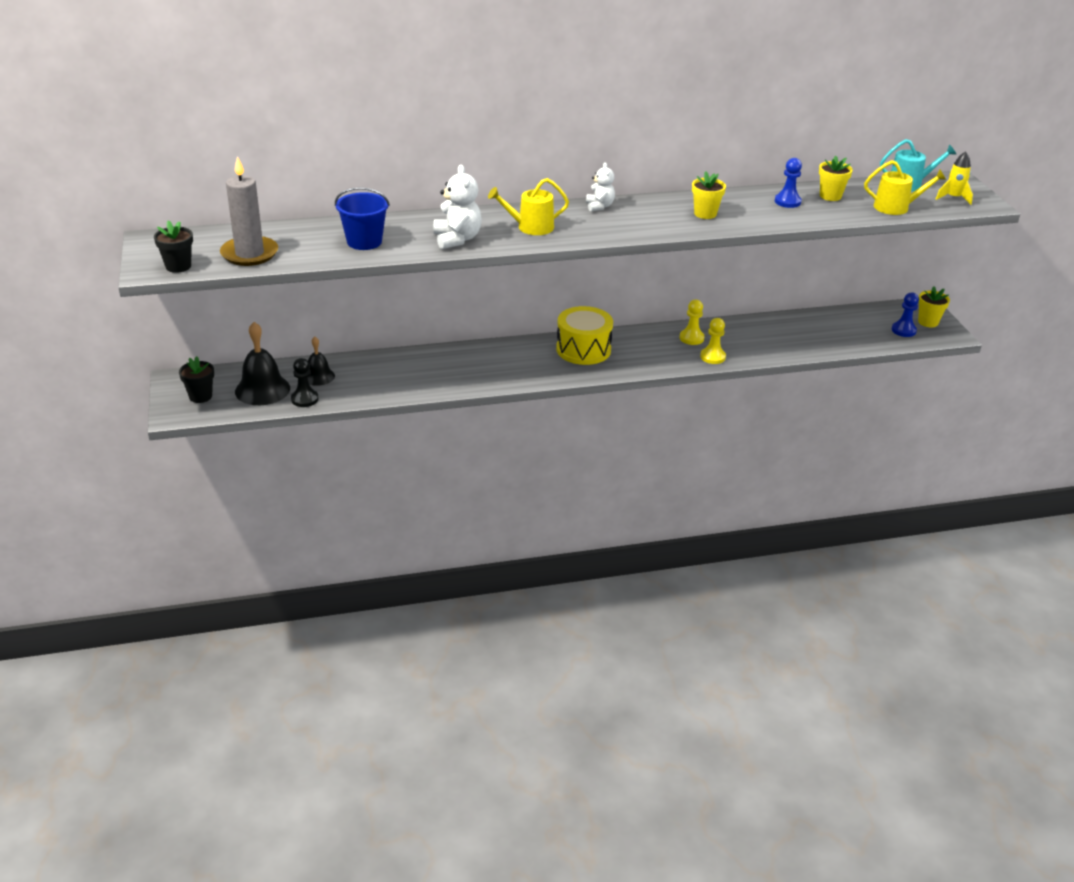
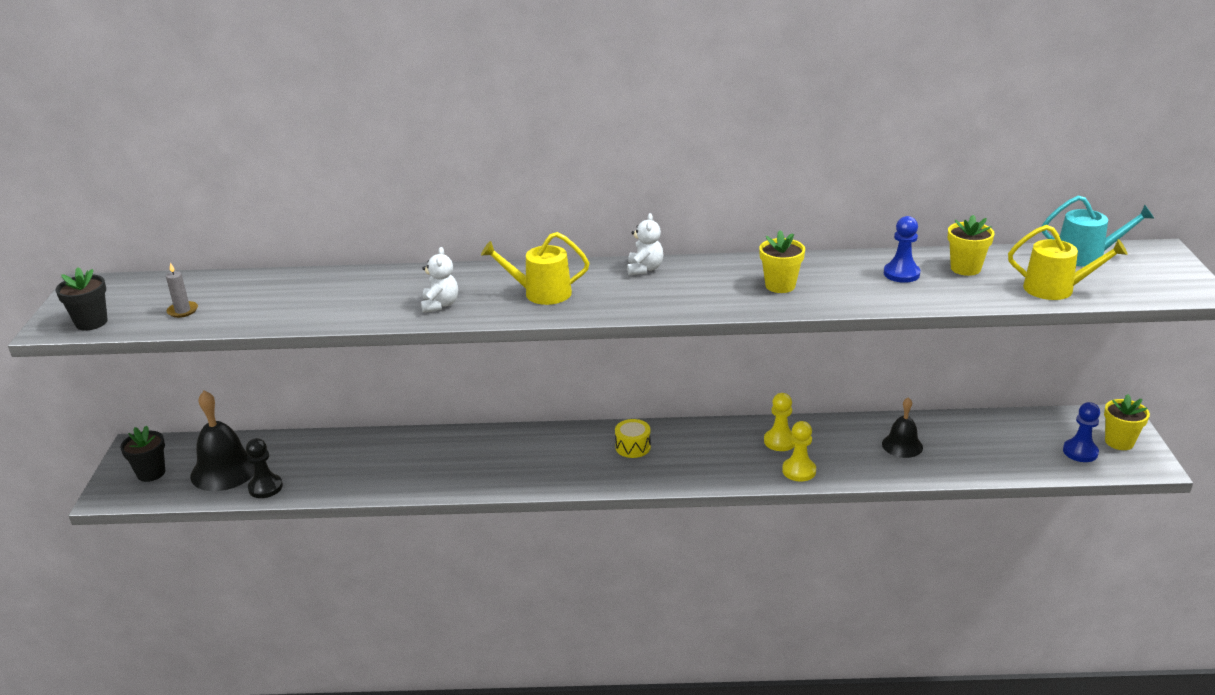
camera: 15 degrees right, 5 degrees down
grey candle [220,156,278,266] -> grey candle [166,263,198,318], size x0.43
black bell [308,337,335,386] -> black bell moved to [882,397,923,458]
blue bucket [335,187,390,250] -> none
white teddy bear [433,165,482,249] -> white teddy bear [421,247,458,313], size x0.63
yellow drum [556,306,613,365] -> yellow drum [615,419,651,458], size x0.50
yellow rocket [936,151,973,205] -> none

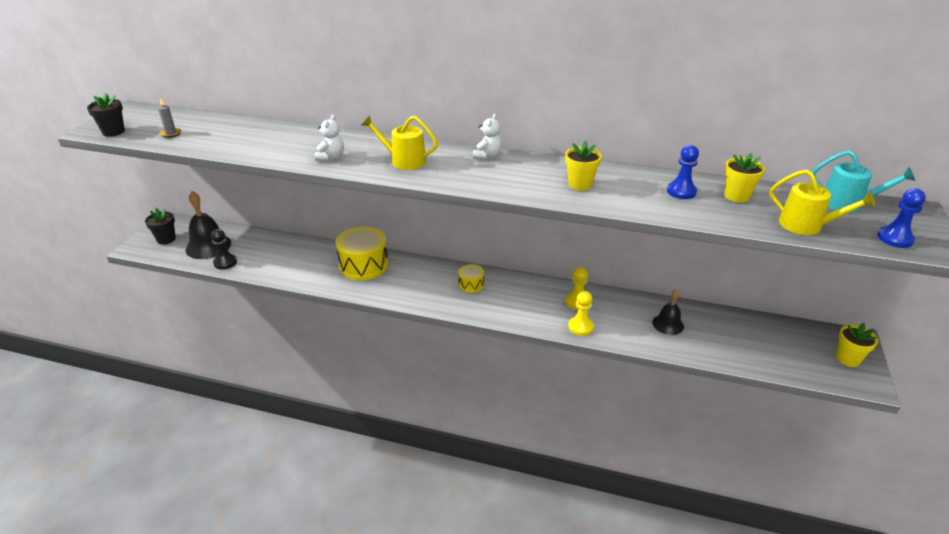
camera: 15 degrees right, 5 degrees up
blue pawn [1063,402,1100,462] -> blue pawn moved to [877,188,926,248]
none -> yellow drum [335,227,388,280]

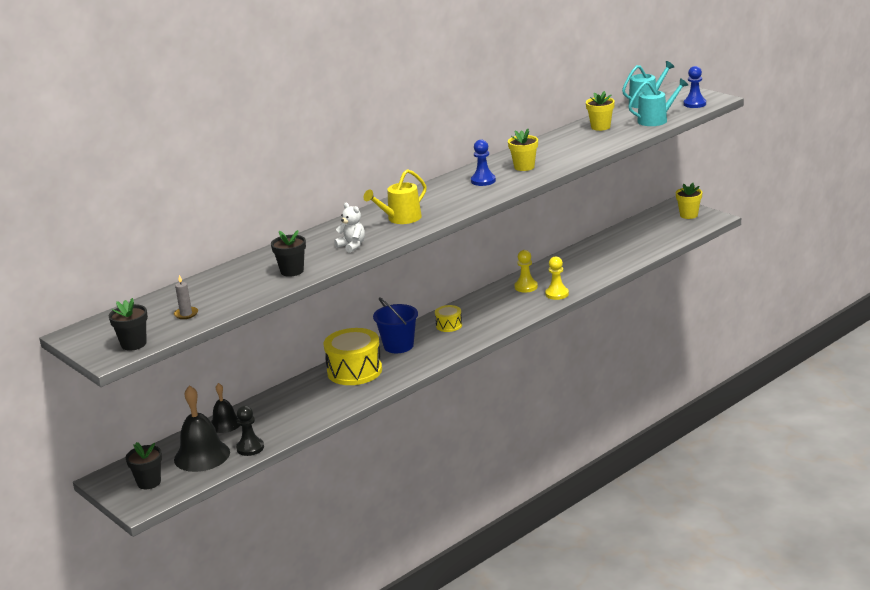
camera: 55 degrees left, 10 degrees down
white teddy bear [473,114,502,159] -> none
black bell [652,289,684,335] -> black bell moved to [211,383,240,433]
blue pawn [667,145,699,199] -> blue pawn moved to [471,140,496,186]
yellow watering can [770,169,875,235] -> turquoise watering can [628,78,688,126]
none -> black flower pot [271,230,306,277]
none -> blue bucket [373,297,418,353]

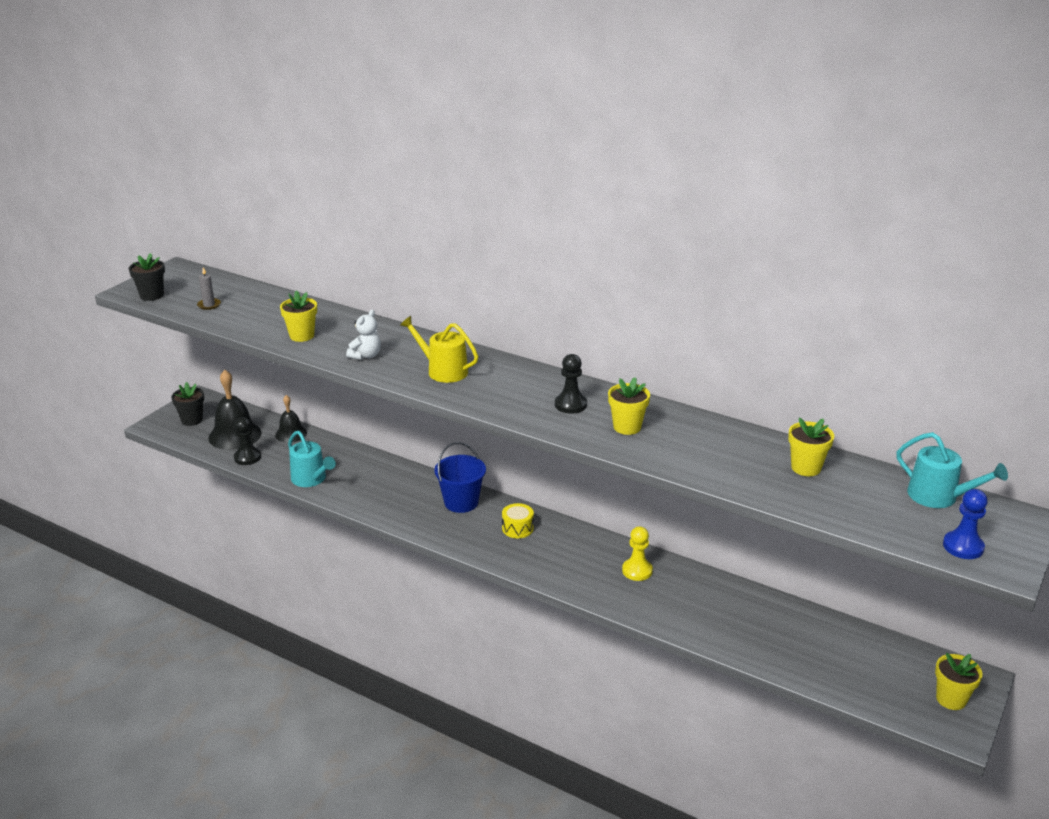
camera: 70 degrees right, 5 degrees up
black flower pot [271,230,306,277] -> yellow flower pot [280,290,317,342]
yellow drum [323,328,382,385] -> none
blue pawn [471,140,496,186] -> black pawn [555,354,587,414]
yellow pawn [545,256,569,300] -> none
turquoise watering can [628,78,688,126] -> turquoise watering can moved to [288,431,336,487]

